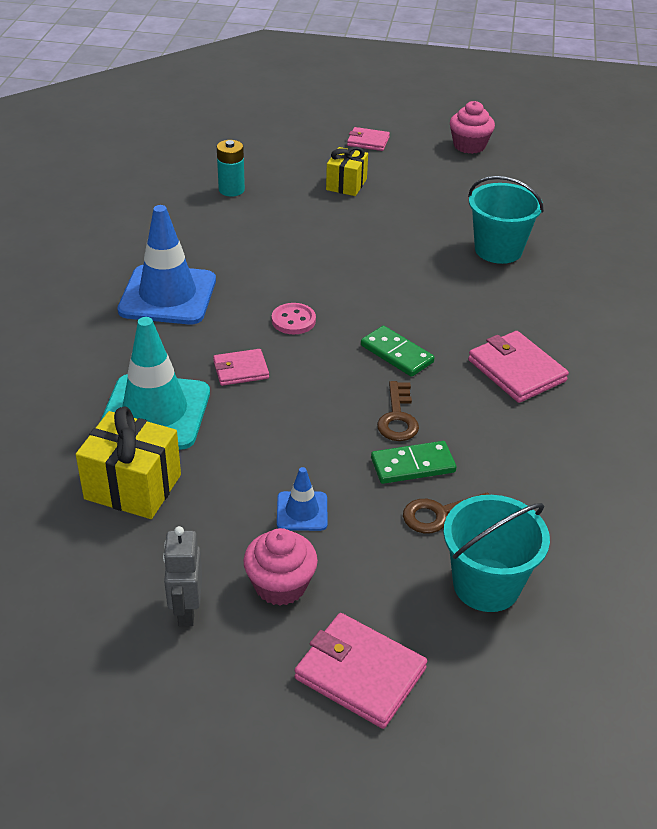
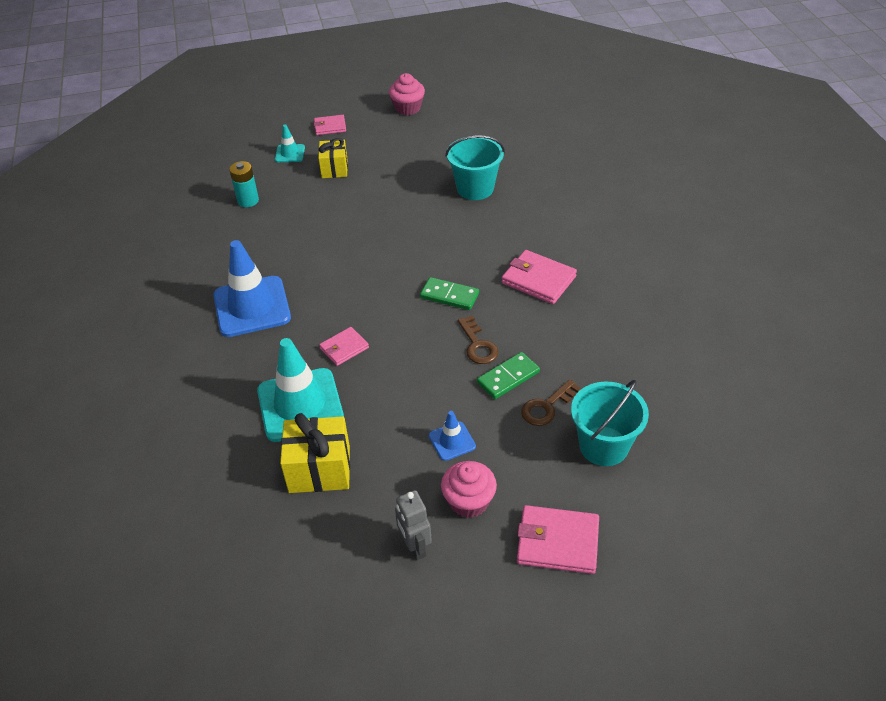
camera: 20 degrees left, 5 degrees up
pink button [272,303,316,334] -> none
none -> turquoise traffic cone [275,124,305,162]

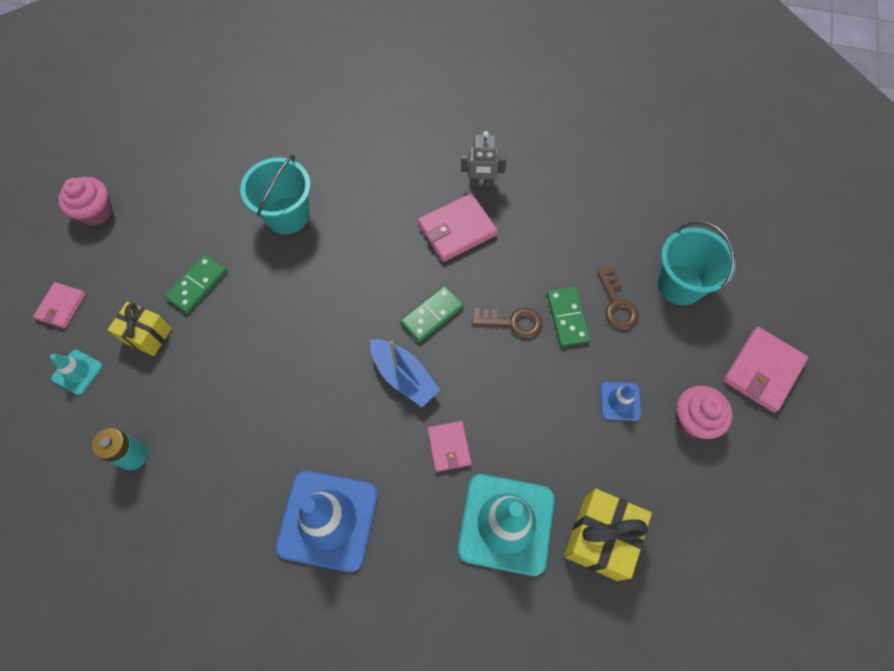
camera: 65 degrees left, 20 degrees up
grey robot [395,490,432,560] -> grey robot moved to [461,131,507,187]
none -> green domino [165,254,227,313]
none -> blue boat [370,339,440,407]

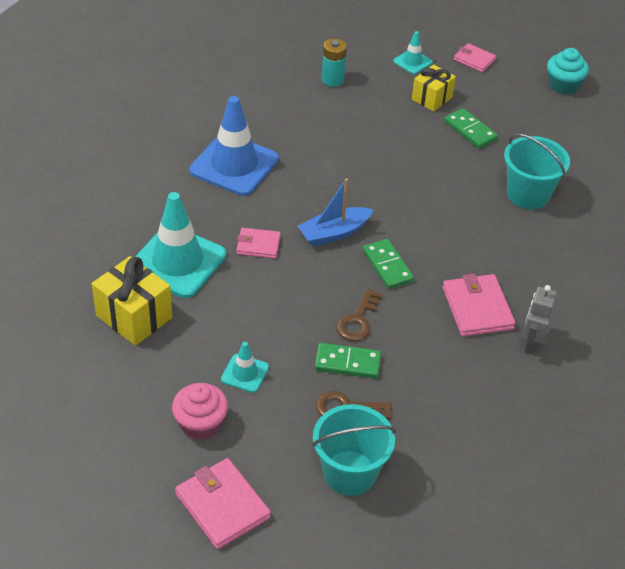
camera: 105 degrees right, 20 degrees down
pink cupcake [58,177,112,226] -> turquoise cupcake [547,48,589,95]
blue traffic cone [600,382,641,421] -> turquoise traffic cone [221,342,269,393]

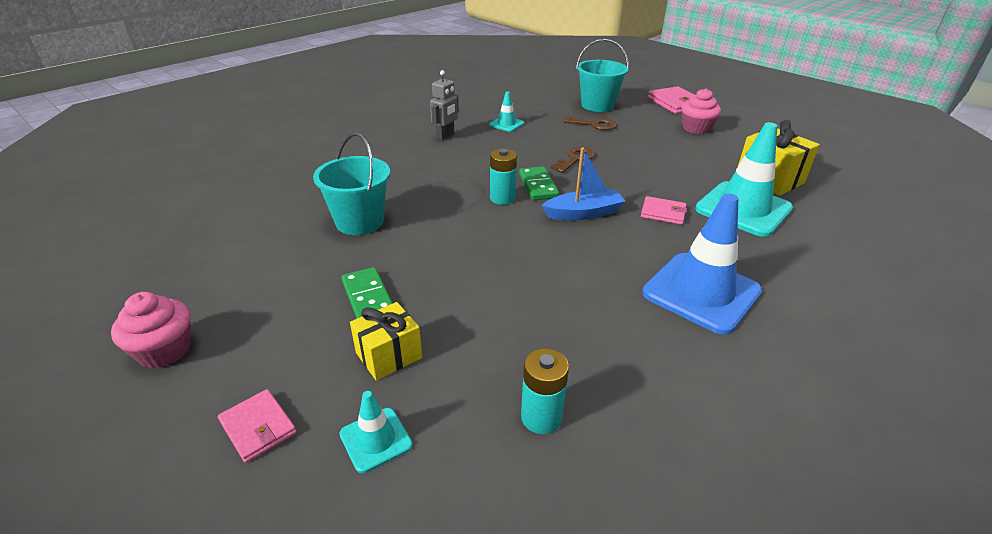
camera: 165 degrees left, 10 degrees down
turquoise traffic cone [221,342,269,393] -> turquoise traffic cone moved to [489,91,524,132]
green domino [315,343,381,378] -> none
pink wallet [443,274,516,337] -> none
turquoise cupcake [547,48,589,95] -> pink cupcake [111,292,191,368]
none -> turquoise battery [490,149,517,205]

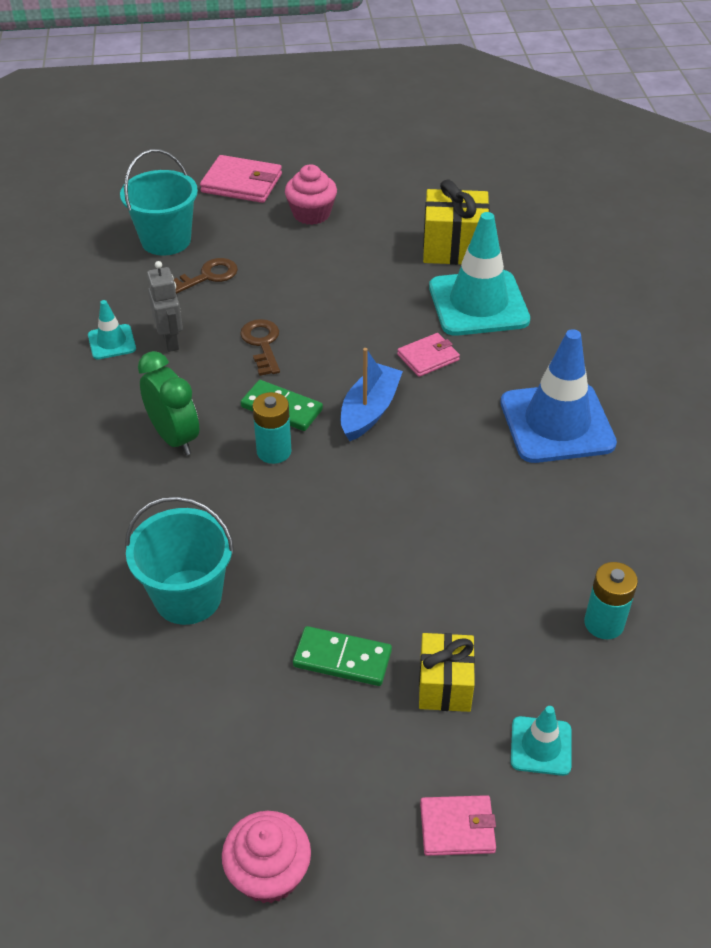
camera: 50 degrees left, 10 degrees up
grey robot [430,70,459,141] -> grey robot moved to [147,261,183,352]
none -> green clock [138,351,200,455]

